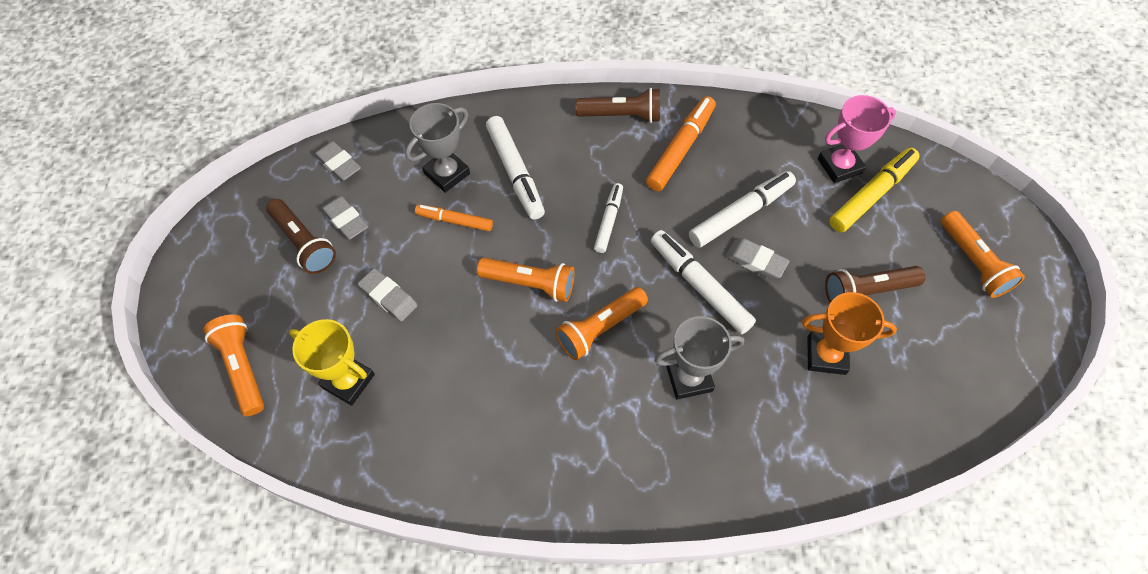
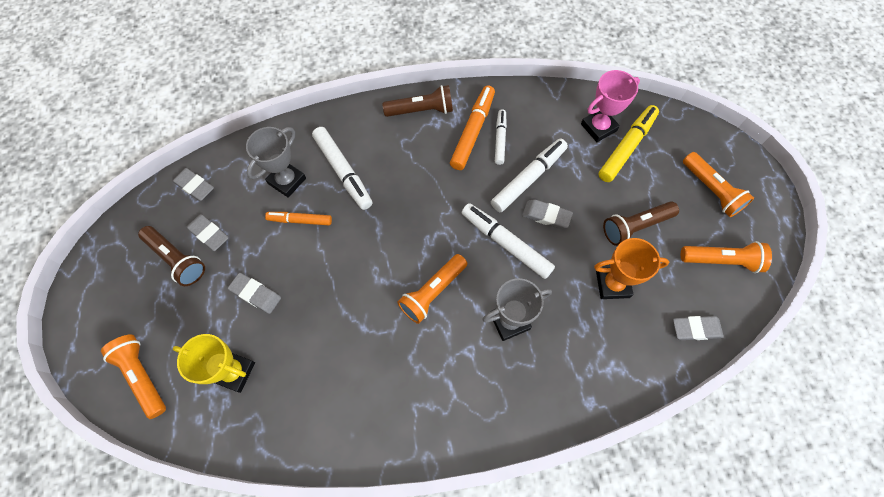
camera: 10 degrees left, 5 degrees up
orange flashlight [477,258,574,302] -> orange flashlight moved to [681,241,772,273]
white marker [594,183,623,253] -> white marker moved to [495,109,507,165]
none -> grey eraser [673,316,724,340]

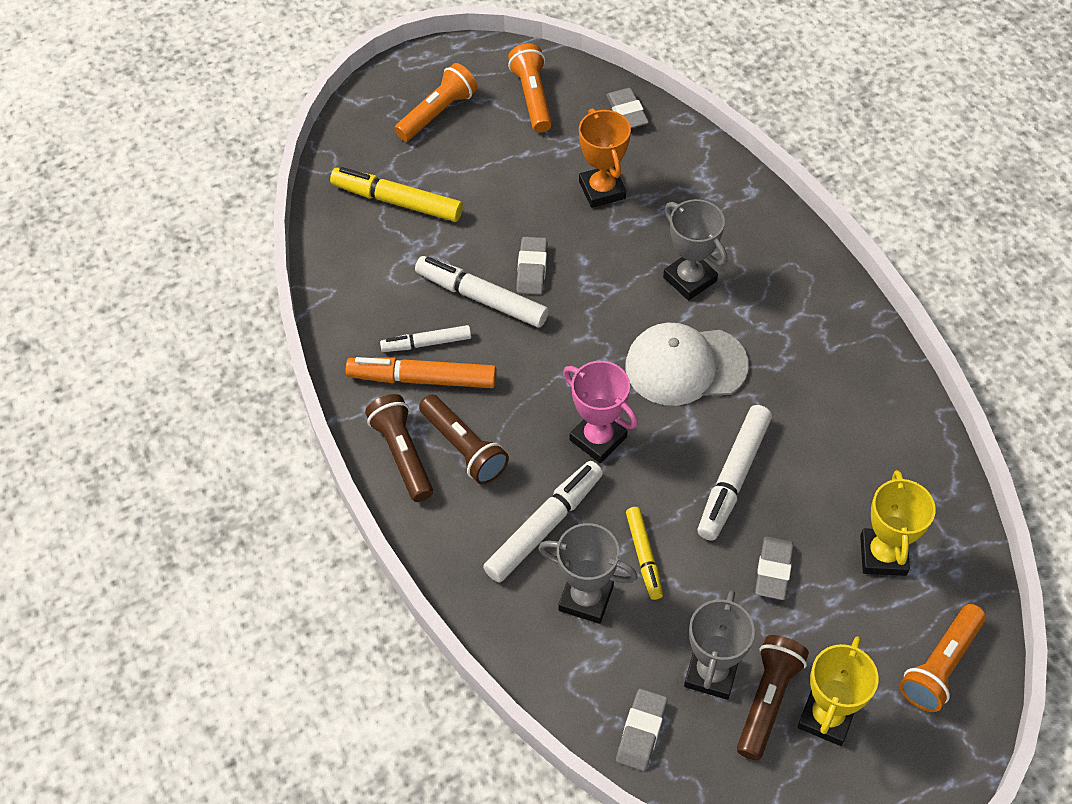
camera: 105 degrees left, 10 degrees down
grey eraser [186,214,229,251] -> grey trophy [684,590,755,700]
orange marker [265,212,332,225] -> yellow marker [626,507,663,600]
orange flashlight [397,254,467,324] -> white cap [625,323,749,406]
white marker [462,203,555,279] -> white marker moved to [698,405,772,541]
pink trophy [581,70,640,142] -> pink trophy moved to [563,361,638,463]
brown flashlight [603,201,679,246] -> brown flashlight moved to [419,394,509,484]
none -> yellow trophy [797,636,879,746]

